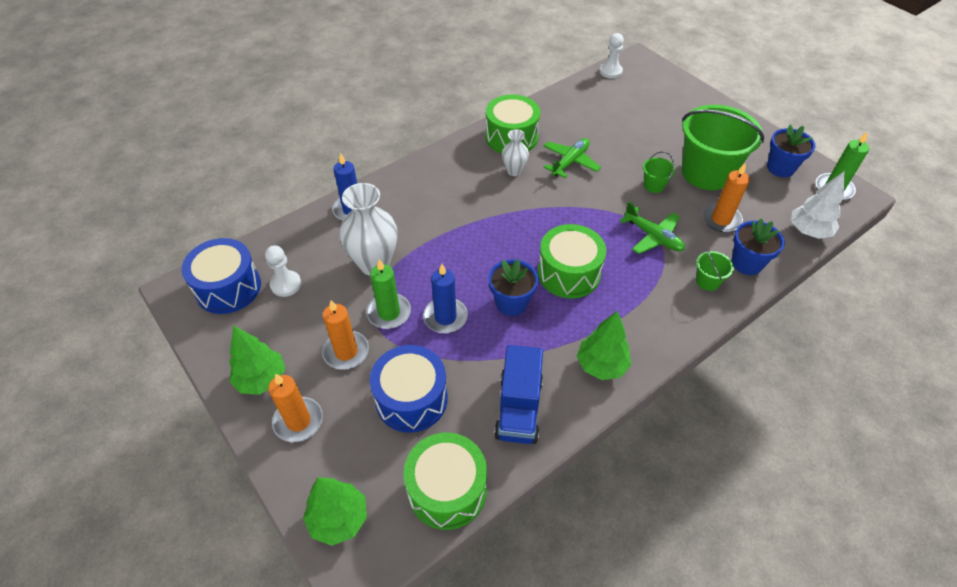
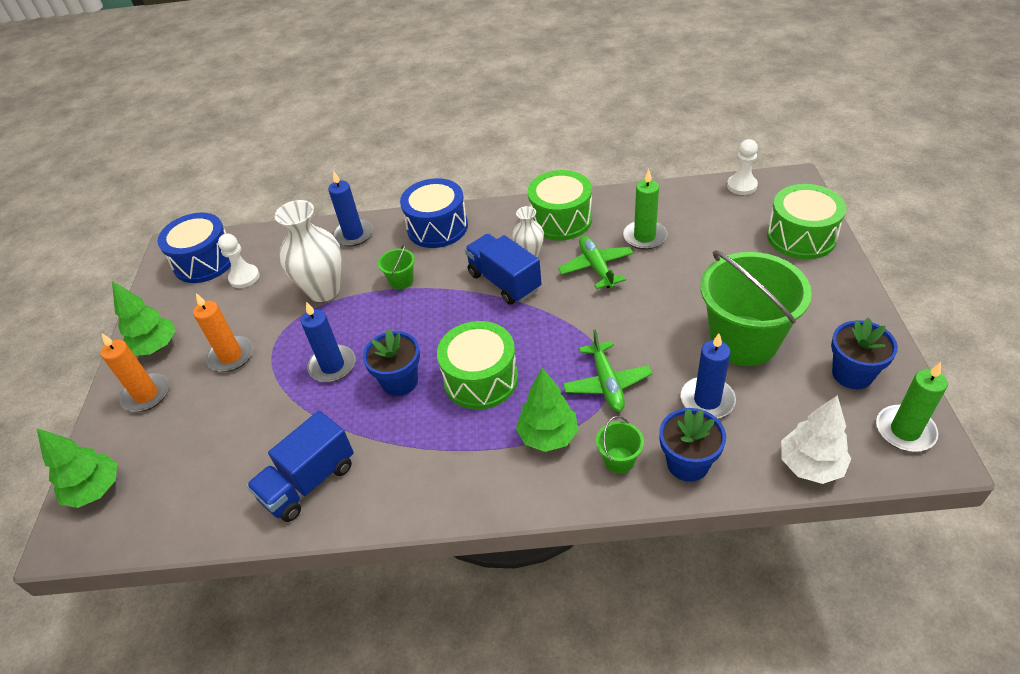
camera: 40 degrees right, 5 degrees down
green candle [366,259,411,329] -> green candle moved to [623,169,667,250]
blue drum [370,345,448,432] -> blue drum moved to [400,178,468,248]
green drum [403,433,487,530] -> green drum moved to [767,184,846,259]
green plane [544,138,601,178] -> green plane turned 90 degrees counterclockwise [558,236,634,289]
green tree [577,311,631,380] -> green tree moved to [516,368,579,452]
green bucket [643,151,675,193] -> green bucket moved to [378,243,415,289]
orange candle [702,163,750,232] -> blue candle [681,333,736,418]
none -> blue truck [465,234,542,305]

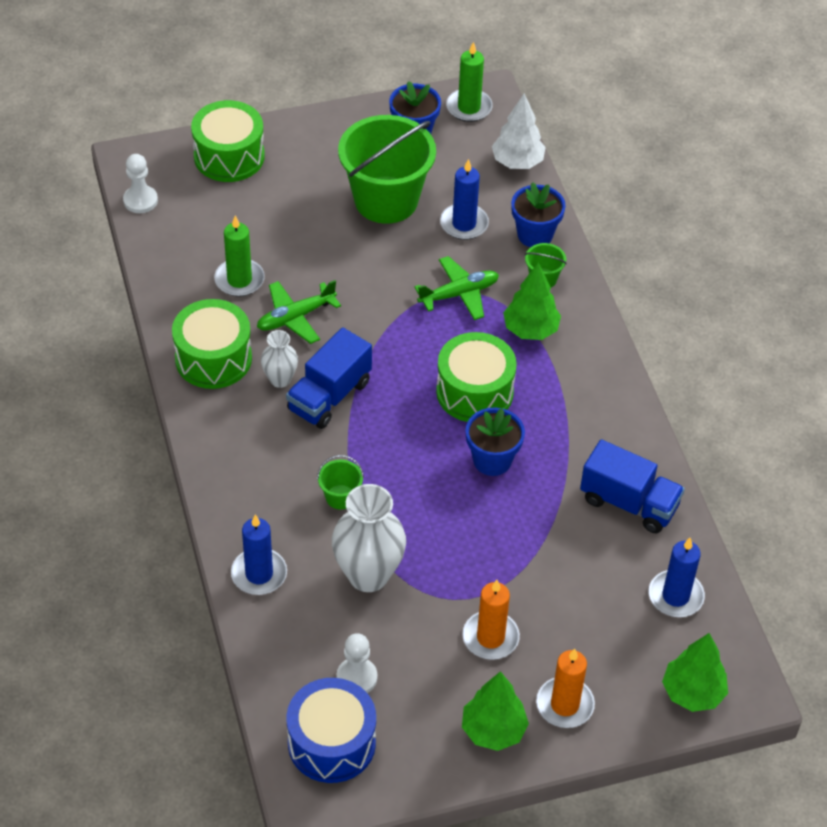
camera: 110 degrees left, 5 degrees up
blue candle [301,302,356,382] -> blue candle moved to [649,538,705,617]
blue drum [400,178,468,248] -> none

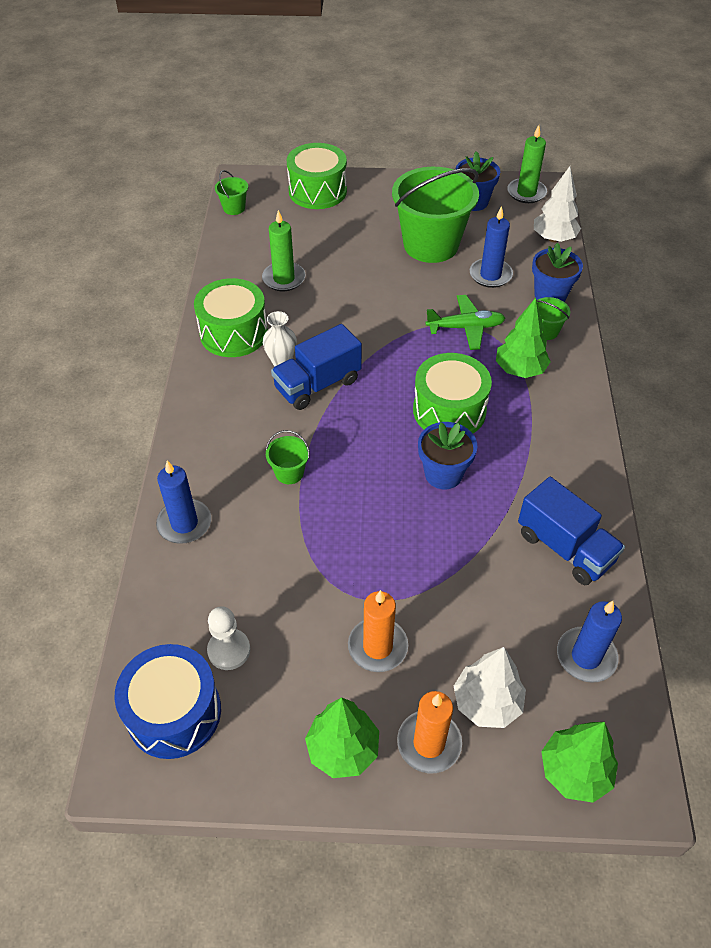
camera: 20 degrees right, 0 degrees up
white pawn [123,154,158,213] -> green bucket [215,170,248,215]
green plane [257,280,341,344] -> none
white vase [332,484,406,592] -> none
none -> white tree [454,647,526,728]

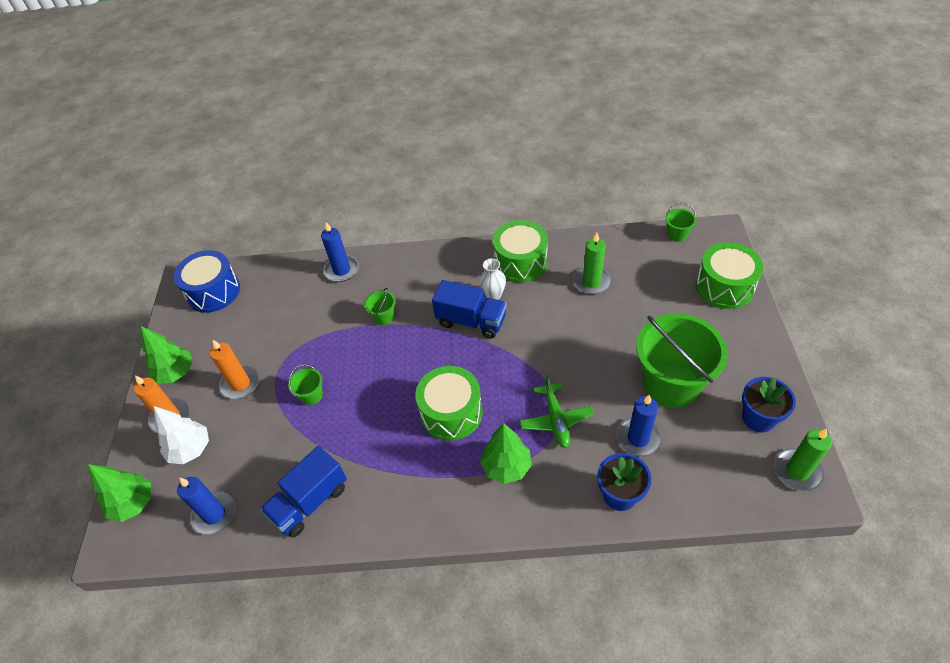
camera: 90 degrees right, 0 degrees up
white pawn [207,606,250,670] -> none
blue truck [271,324,362,410] -> blue truck turned 150 degrees clockwise [432,280,507,339]
blue flower pot [418,422,477,489] -> none
white tree [534,166,581,243] -> none
green bucket [537,297,570,340] -> green bucket moved to [288,364,323,405]

